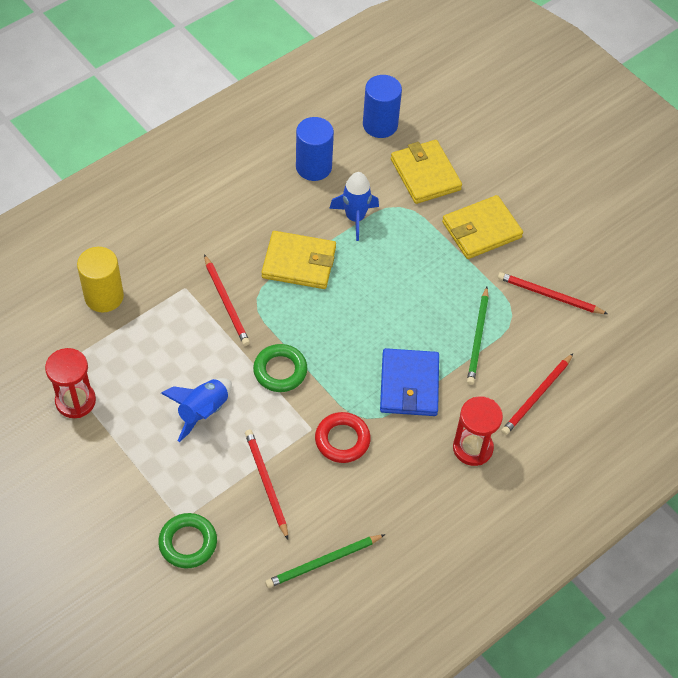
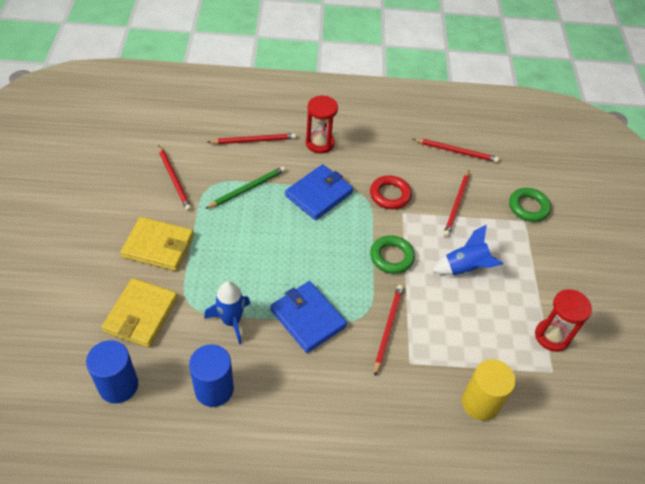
camera: 140 degrees left, 5 degrees down
yellow wallet [261,231,336,289] -> blue wallet [270,281,347,353]
green pencil [265,534,385,588] -> red pencil [413,139,499,162]

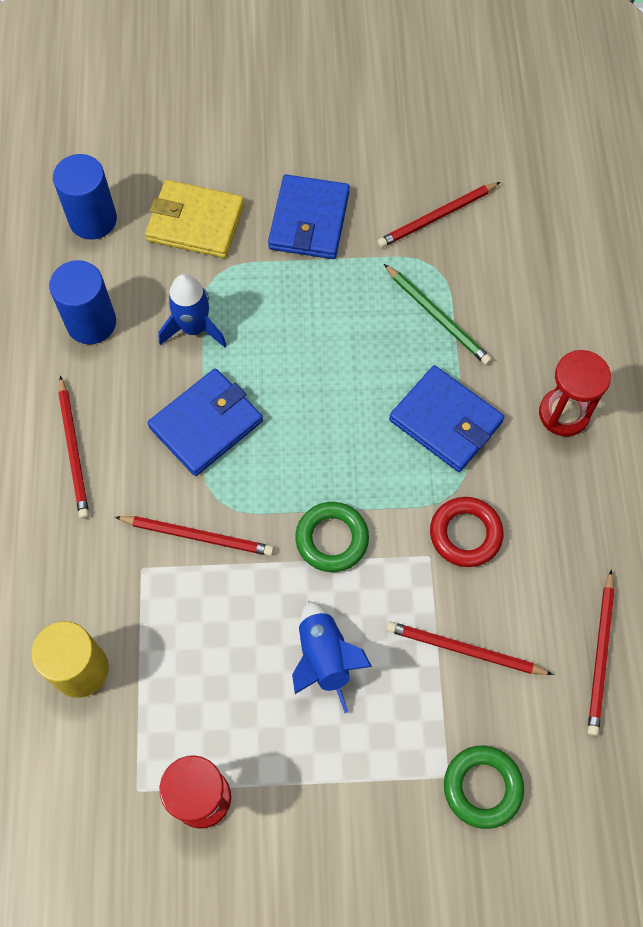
camera: 90 degrees right, 15 degrees up
yellow wallet [120,217,194,271] -> blue wallet [268,175,350,259]
red pencil [207,133,296,144] -> red pencil moved to [58,376,89,519]

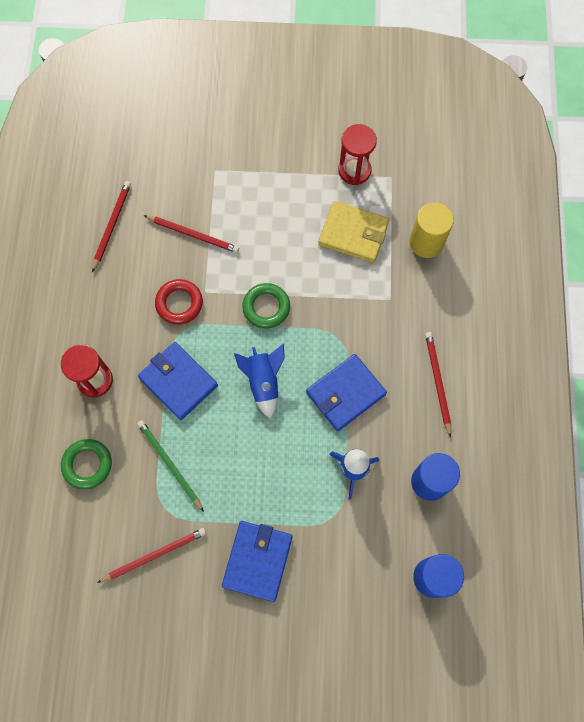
camera: 175 degrees left, 5 degrees up
red pencil [115,516,274,556] -> none
yellow wallet [145,180,244,258] -> yellow wallet moved to [318,201,389,263]
blue rocket [292,601,372,713] -> blue rocket moved to [234,344,285,419]
green ring [444,746,524,829] -> green ring moved to [61,439,112,490]

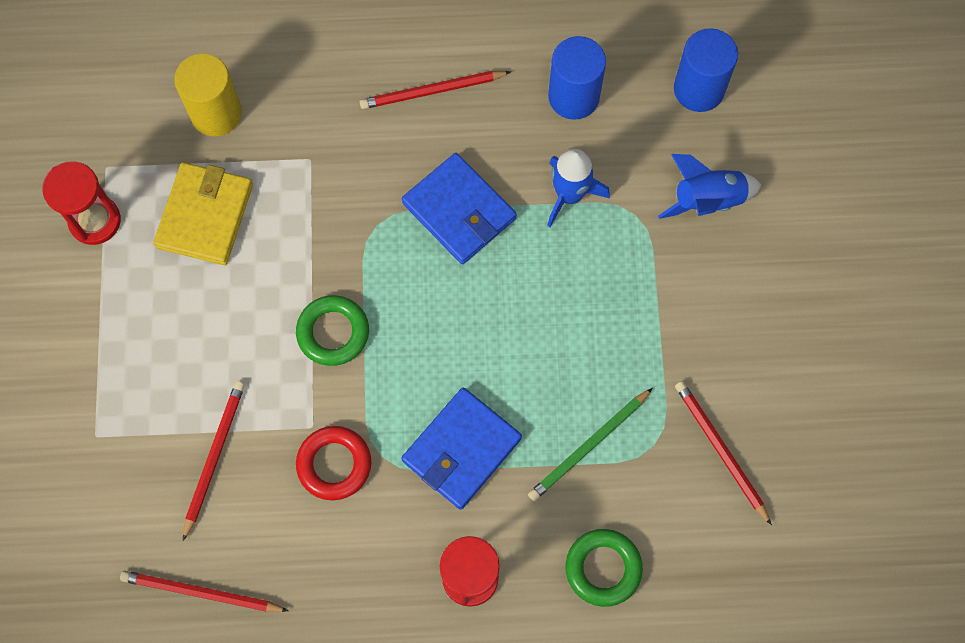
camera: 95 degrees left, 0 degrees up
blue wallet [222,521,292,602] -> none
blue rocket [234,344,285,419] -> blue rocket moved to [658,154,761,219]

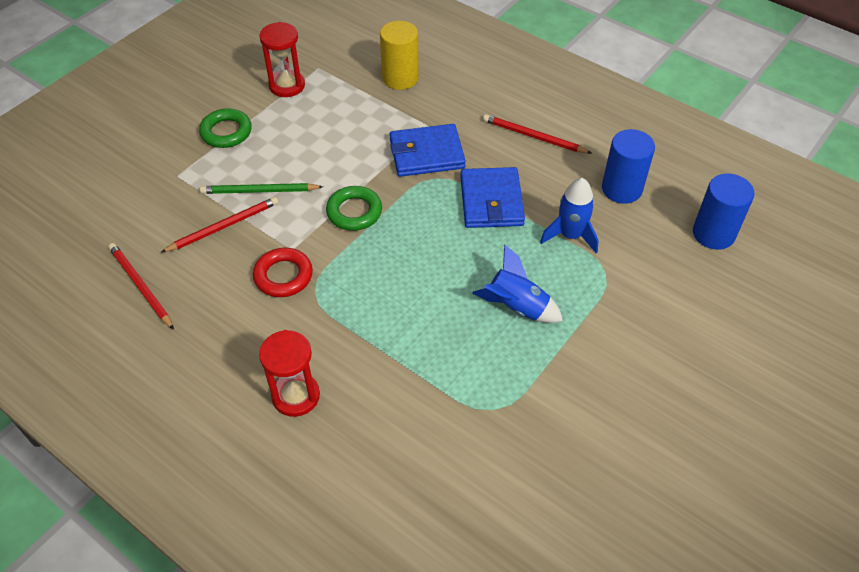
camera: 40 degrees right, 20 degrees down
yellow wallet [153,162,253,265] -> none
blue wallet [402,388,522,510] -> blue wallet moved to [390,124,466,177]
green pencil [528,388,653,501] -> green pencil moved to [200,183,323,194]
green ring [565,529,643,607] -> green ring moved to [199,108,252,148]
blue rocket [658,154,761,219] -> blue rocket moved to [472,245,563,323]
red pencil [675,381,772,525] -> none

